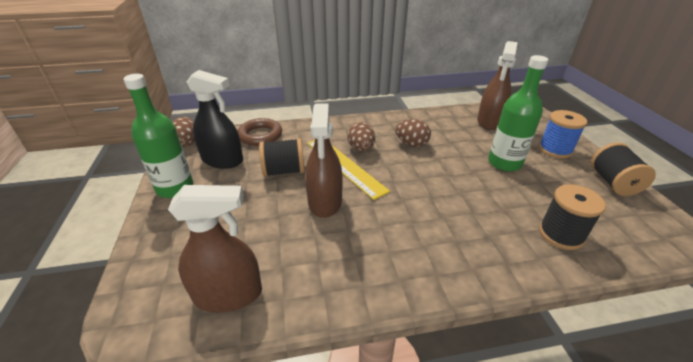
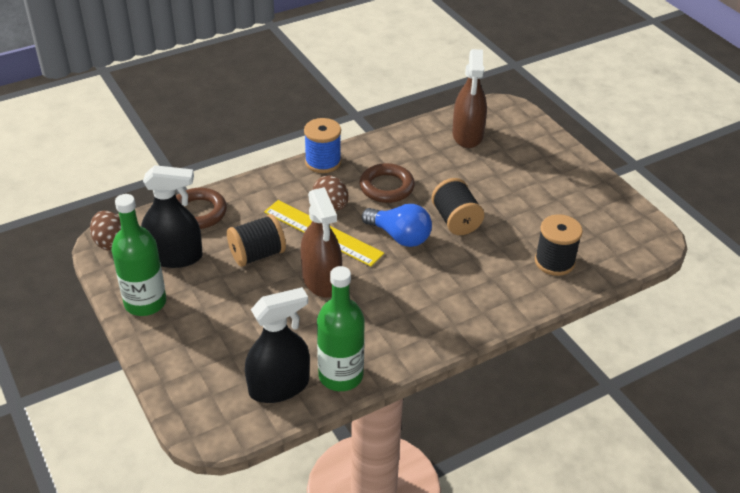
camera: 20 degrees left, 5 degrees up
brown spray bottle [168,185,262,313] -> black spray bottle [245,287,310,403]
brown egg [395,119,431,147] -> brown ring [359,163,415,203]
green bottle [488,55,548,172] -> green bottle moved to [317,266,365,391]
blue spool [539,110,587,159] -> blue spool moved to [304,118,341,173]
black spool [591,143,656,196] -> black spool moved to [432,178,484,235]
none -> blue light bulb [362,204,432,247]

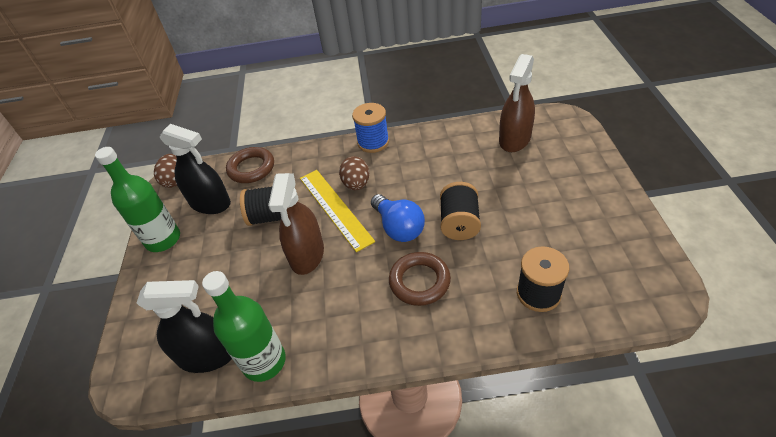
camera: 30 degrees right, 5 degrees up
brown ring [359,163,415,203] -> brown ring moved to [389,252,451,306]

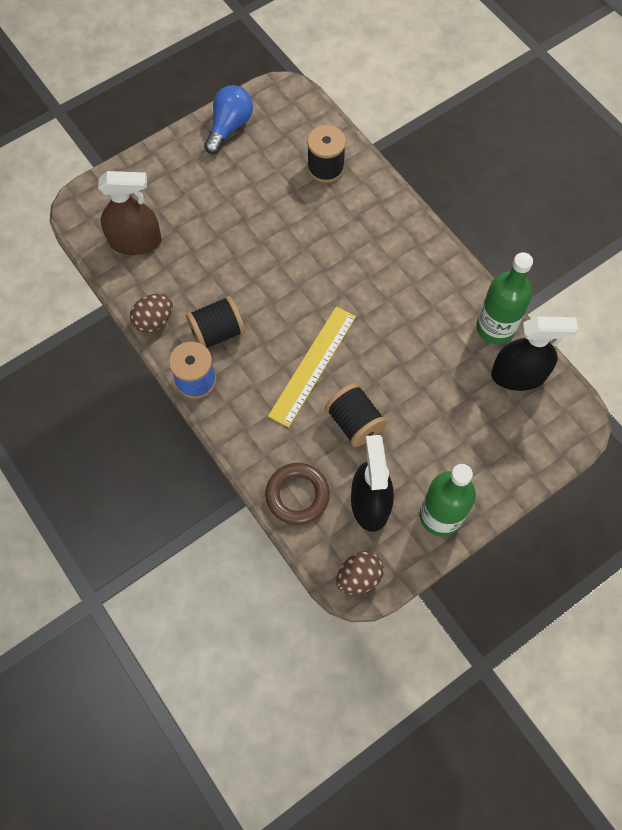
camera: 125 degrees left, 20 degrees up
black spray bottle [137,280,232,373] -> black spray bottle turned 120 degrees clockwise [491,316,578,391]
brown spray bottle [268,173,324,275] -> none
brown egg [339,156,369,190] -> brown egg moved to [130,294,173,333]
blue light bulb [371,194,425,242] -> blue light bulb moved to [204,85,253,154]
brown ring [389,252,451,306] -> none
black spool [440,182,481,240] -> black spool moved to [186,296,245,348]

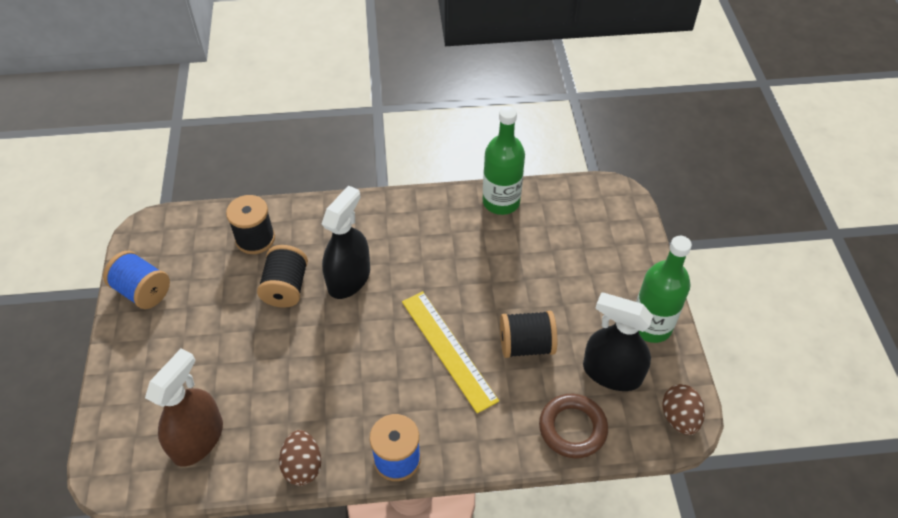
camera: 60 degrees left, 15 degrees down
black spool [186,296,245,348] -> black spool moved to [257,245,308,308]
blue light bulb [204,85,253,154] -> blue spool [103,251,170,309]
black spray bottle [491,316,578,391] -> black spray bottle moved to [322,185,370,299]

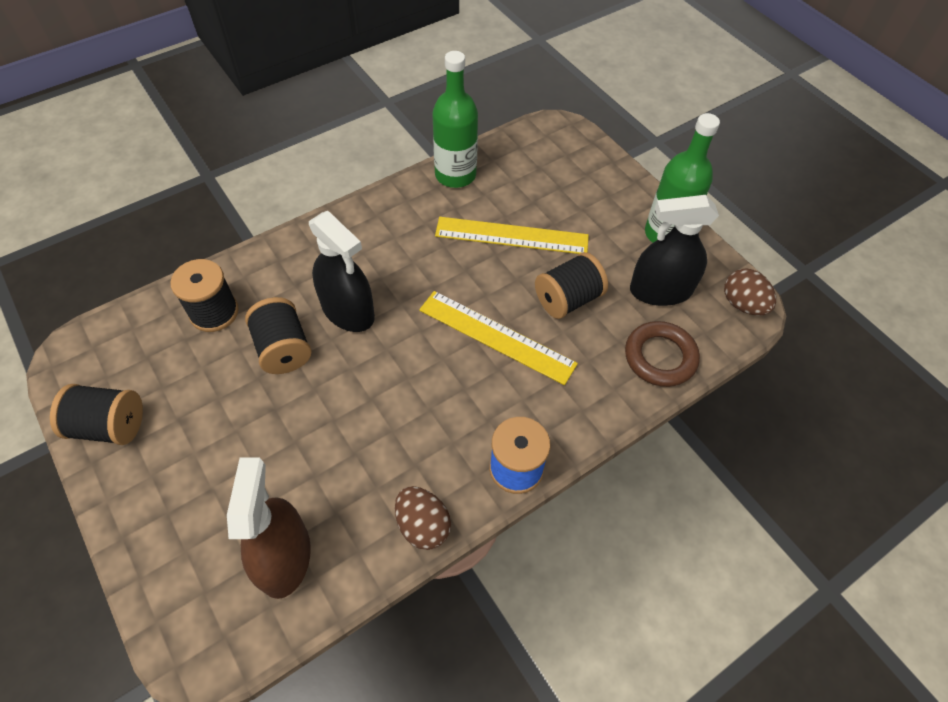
camera: 30 degrees left, 5 degrees up
blue spool [103,251,170,309] -> black spool [50,384,143,445]
black spray bottle [322,185,370,299] -> black spray bottle turned 135 degrees clockwise [309,211,375,332]
none -> yellow ruler [435,217,589,254]

